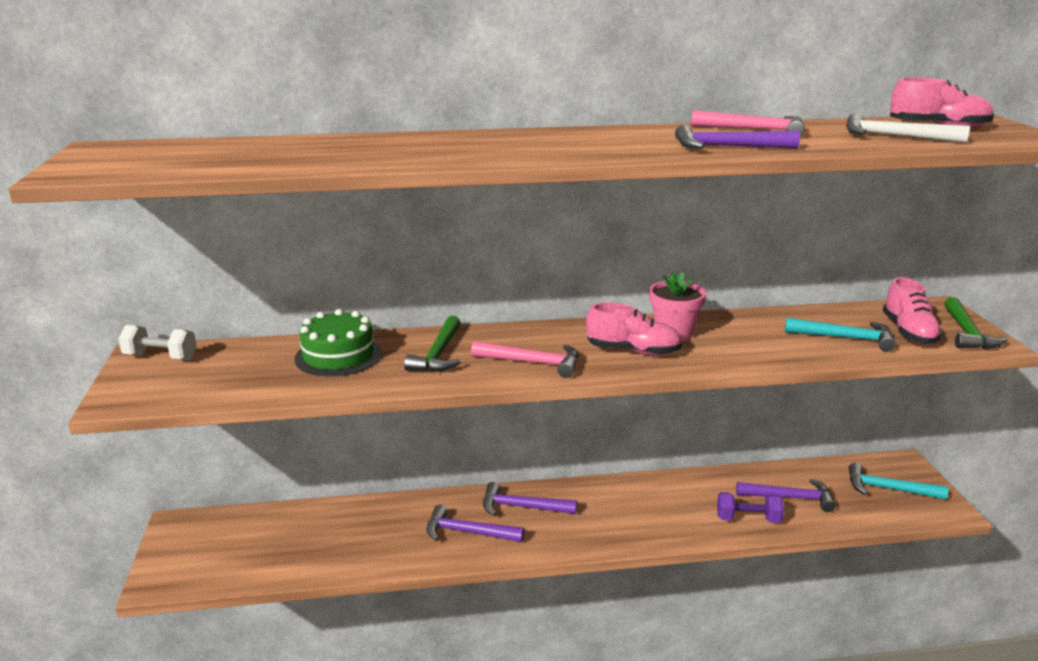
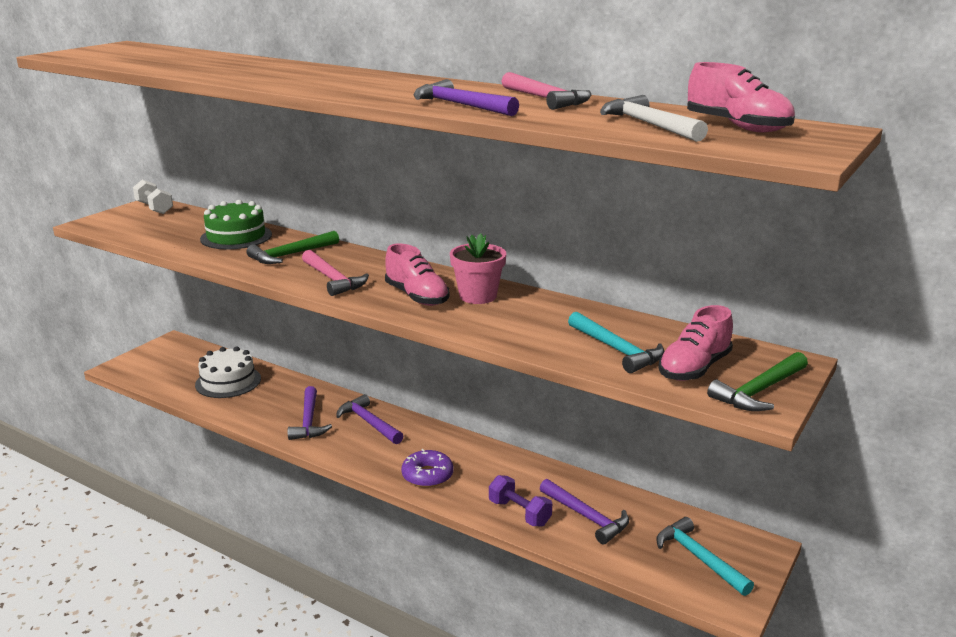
camera: 40 degrees right, 0 degrees up
purple hammer [426,505,525,542] -> purple hammer turned 150 degrees counterclockwise [288,386,332,440]
none -> white cake [195,347,261,398]
none -> purple donut [401,449,454,487]

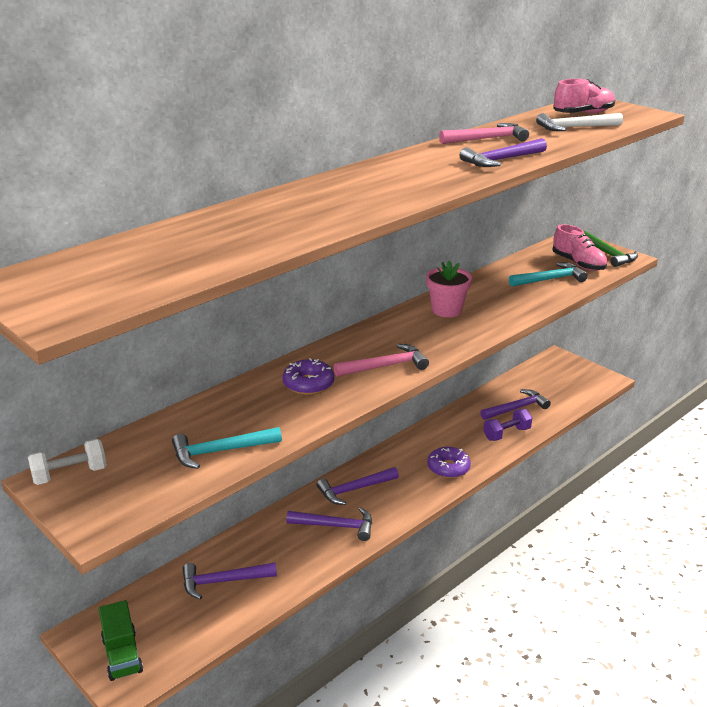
camera: 75 degrees left, 5 degrees up
white cake [195,347,261,398] -> purple hammer [182,563,277,600]
green cake [200,200,272,249] -> none
green hammer [246,231,339,264] -> purple donut [283,358,335,395]
pink shoe [385,244,449,306] -> none
turquoise hammer [656,517,754,596] -> turquoise hammer moved to [172,427,282,469]
none -> green truck [99,600,143,681]

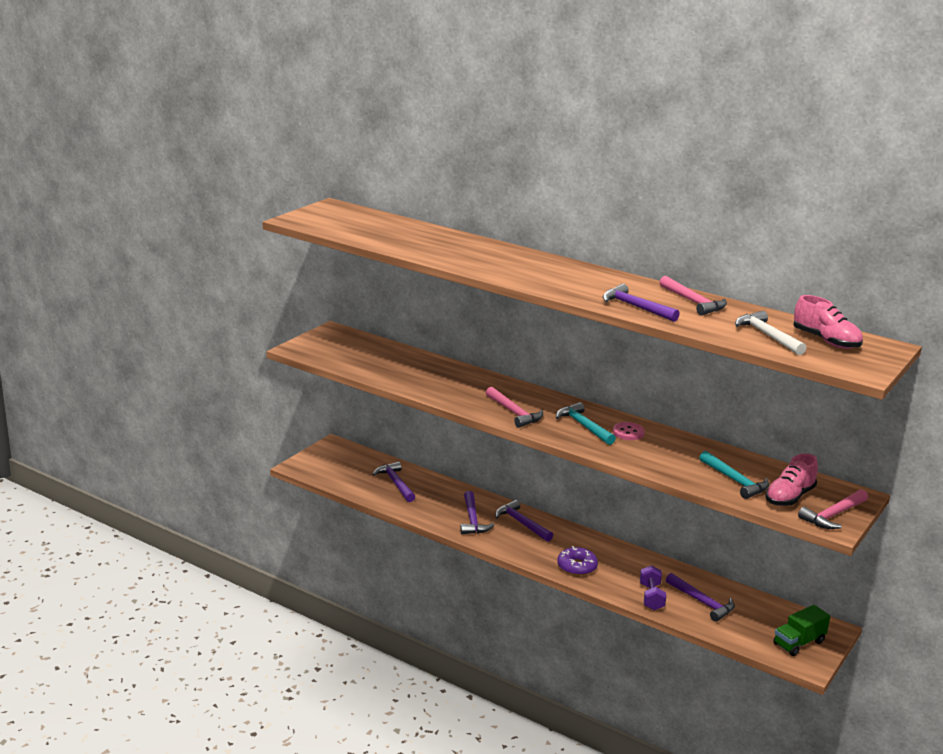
camera: 75 degrees right, 5 degrees down
white dumbbell [28,438,107,485] -> none
green truck [99,600,143,681] -> green truck moved to [773,605,830,656]
turquoise hammer [172,427,282,469] -> turquoise hammer moved to [556,402,616,445]
purple donut [283,358,335,395] -> none
pink flower pot [426,261,472,317] -> pink button [613,422,645,440]
purple dumbbell [483,409,532,441] -> purple dumbbell turned 45 degrees clockwise [640,565,666,610]
green hammer [583,230,638,267] -> pink hammer [798,489,868,529]

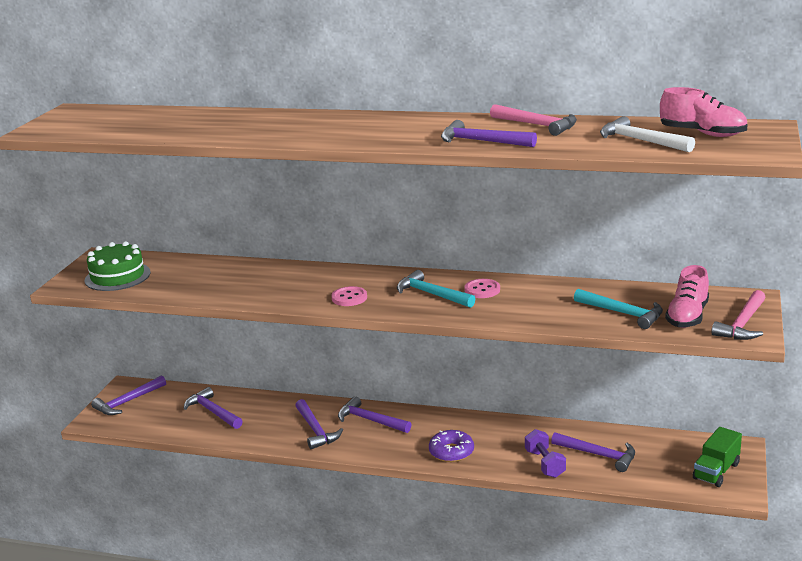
camera: 15 degrees left, 0 degrees up
pink hammer [486,387,543,428] -> pink button [331,286,367,306]
none -> green cake [85,241,151,291]
none -> purple hammer [91,375,166,415]

